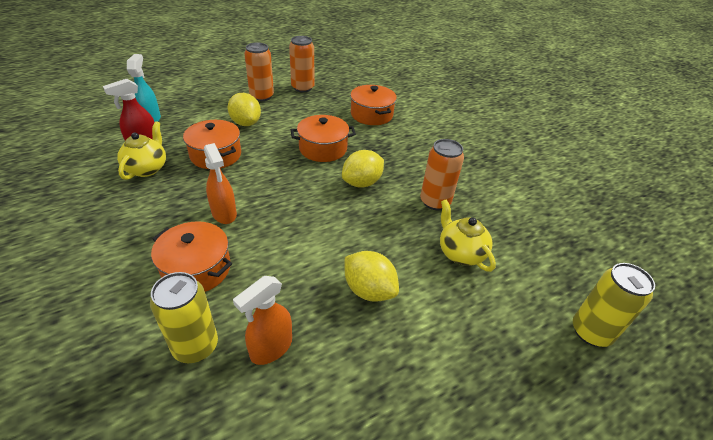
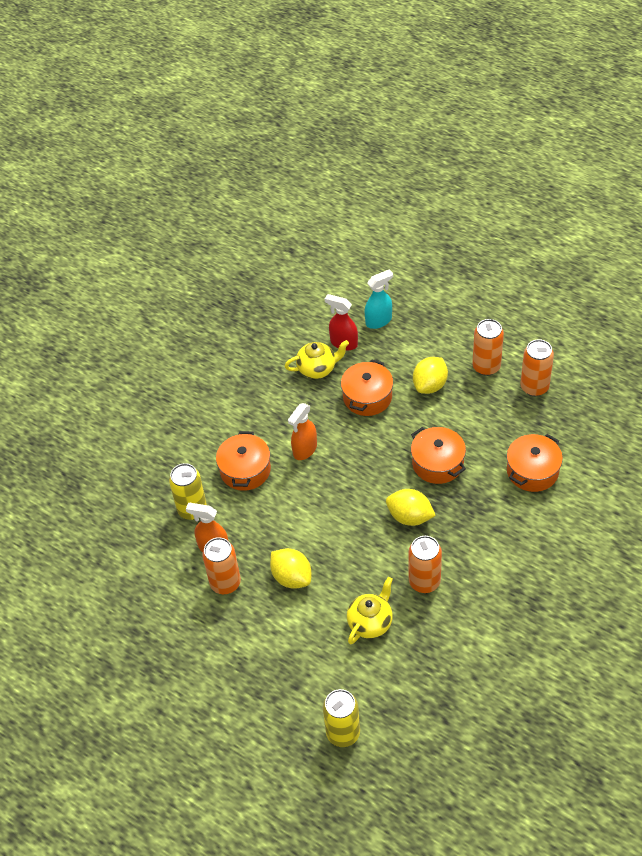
camera: 70 degrees right, 10 degrees up
yellow lemon [345,251,399,302] -> yellow lemon turned 60 degrees counterclockwise [270,548,312,589]
none -> orange can [202,537,241,594]

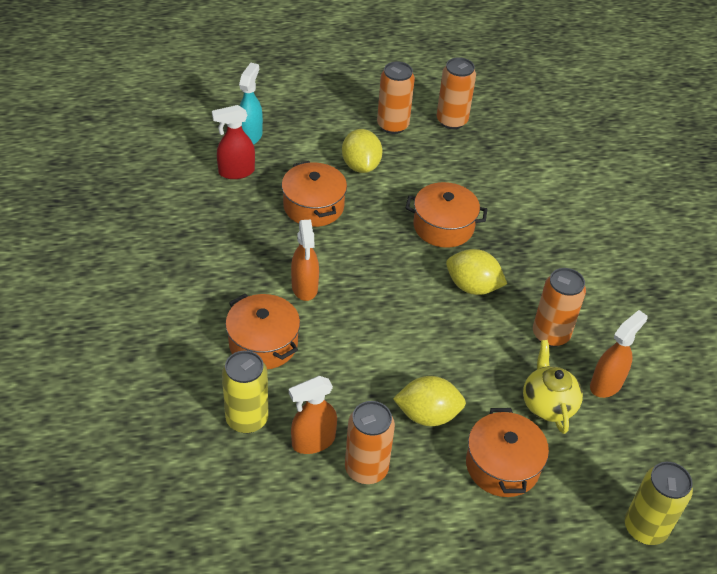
camera: 50 degrees left, 5 degrees down
yellow teapot [285,340,349,379] -> none
yellow lemon [386,489,436,526] -> yellow lemon turned 45 degrees clockwise [446,249,507,295]
orange pot [507,434,563,492] -> orange pot moved to [466,408,549,497]
none -> orange spray bottle [590,310,647,398]

